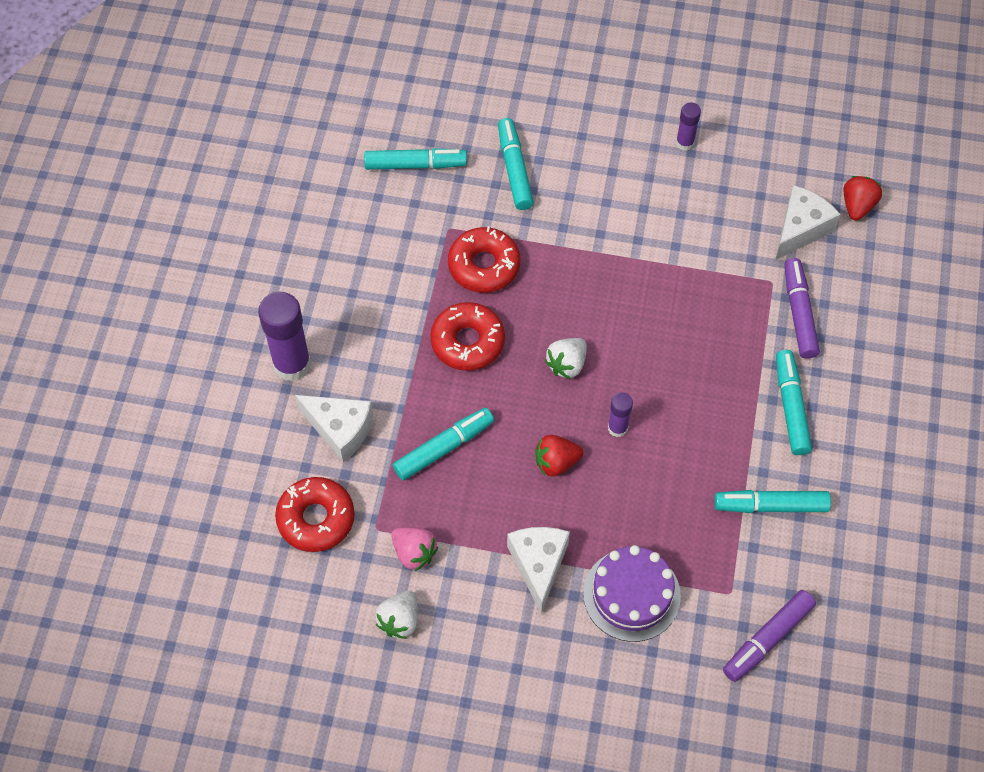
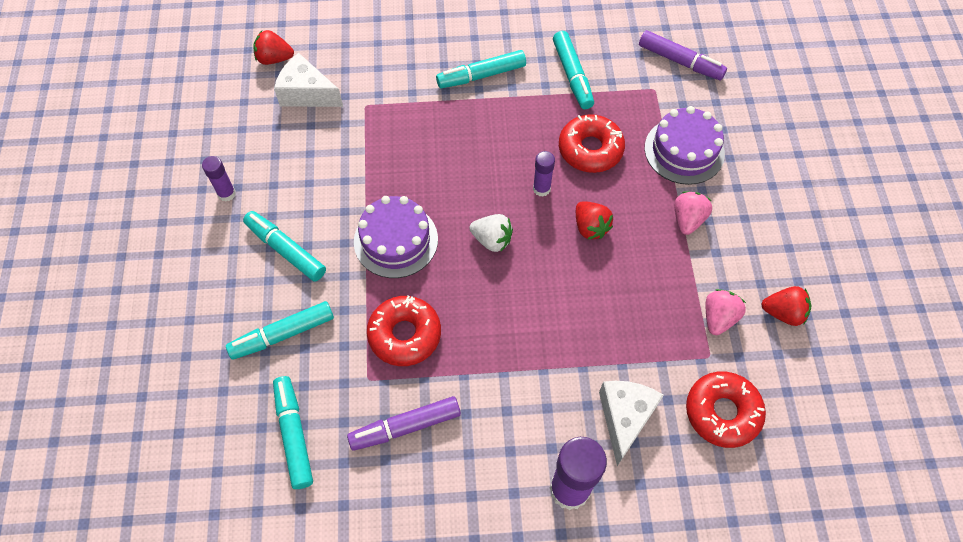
camera: 105 degrees left, 0 degrees up
white strawberry [375,590,418,639] -> red strawberry [761,286,811,326]
turquoise marker [393,408,494,481] -> turquoise marker moved to [243,211,326,282]
red donut [430,302,505,371] -> red donut moved to [559,114,625,173]
white cheese [507,527,570,614] -> pink strawberry [674,191,712,235]
purple marker [784,258,820,359] -> purple marker moved to [347,396,461,451]
none -> purple cake [354,196,438,278]

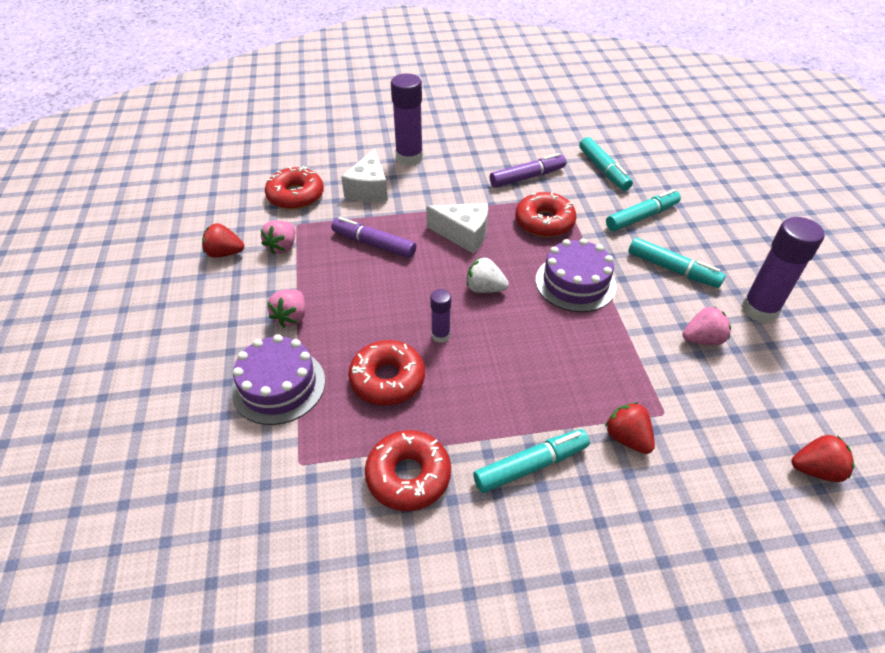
camera: 175 degrees right, 15 degrees down
purple glue stick [202,156,236,202] -> purple glue stick [741,217,824,323], size x1.91
white cheese [274,53,343,107] -> white cheese moved to [426,203,488,253]
turquoise marker [553,31,594,109] -> red donut [365,430,451,511]
red strawberry [576,201,613,240] -> red strawberry moved to [605,402,655,454]
purple marker [639,30,727,80] -> purple marker moved to [331,217,416,258]
none -> pink strawberry [683,307,731,345]

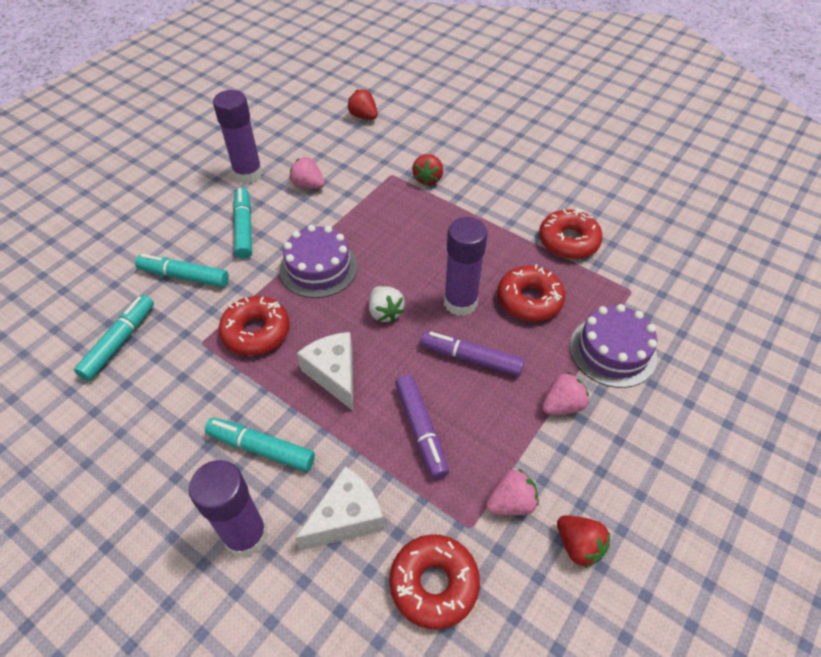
camera: 135 degrees left, 5 degrees up
purple glue stick [430,289,451,343] -> purple glue stick [444,217,488,316], size x1.91
turquoise marker [473,429,590,493] -> turquoise marker moved to [205,418,315,472]
purple marker [490,153,566,188] -> purple marker moved to [420,331,525,377]

